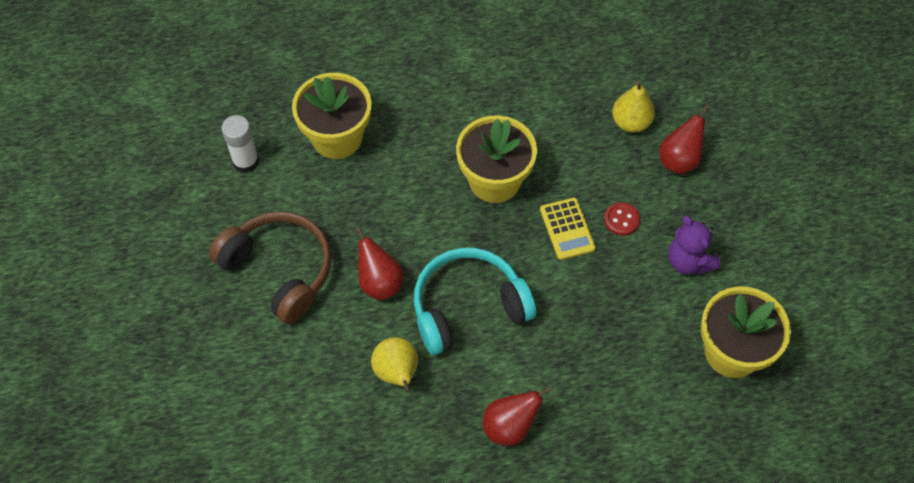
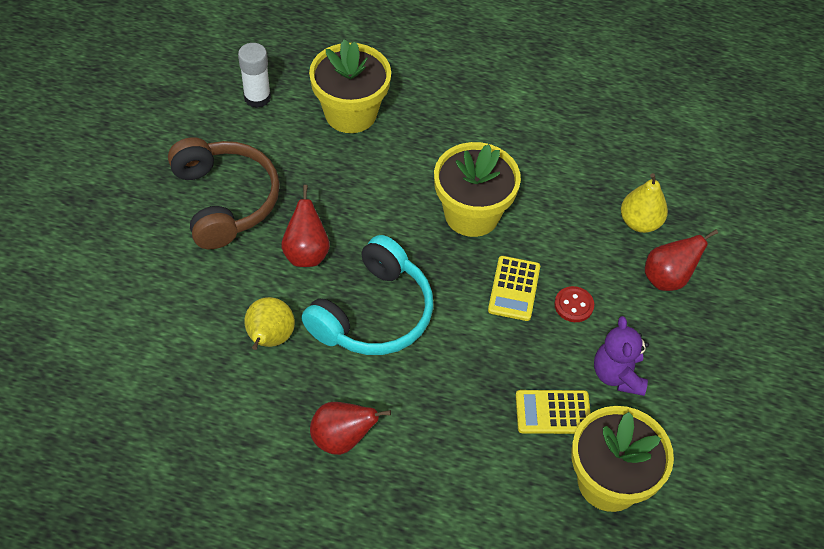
camera: 25 degrees right, 5 degrees down
turquoise headphones [414,248,536,355] -> turquoise headphones turned 120 degrees clockwise [301,235,433,355]
none -> yellow calculator [516,390,591,434]

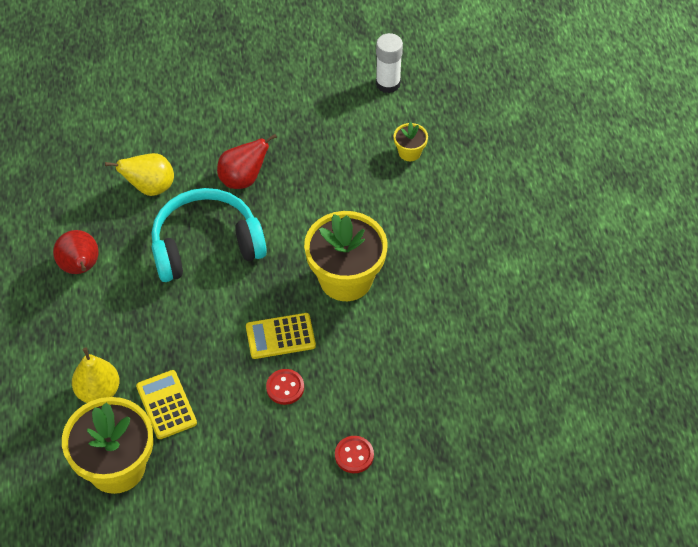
camera: 70 degrees right, 0 degrees up
brown headphones [168,137,280,249] -> none
turquoise headphones [301,235,433,355] -> turquoise headphones turned 150 degrees clockwise [152,188,267,282]
yellow flower pot [309,39,391,133] -> yellow flower pot [394,122,428,161], size x0.45
purple teddy bear [594,316,649,396] -> none
yellow pear [621,173,668,233] -> yellow pear moved to [72,347,120,403]
red pear [645,229,718,291] -> red button [335,436,374,473]

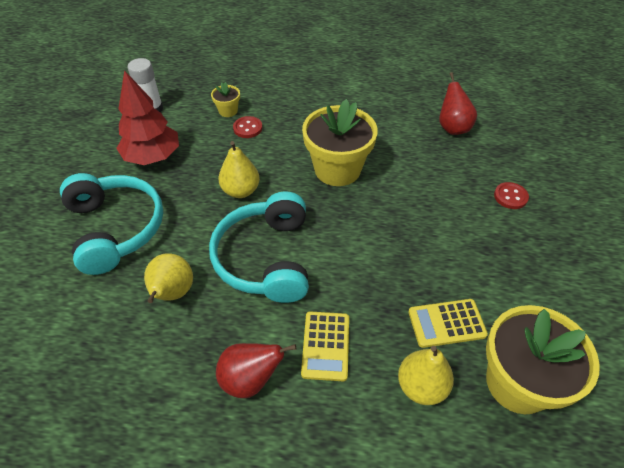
camera: 75 degrees left, 5 degrees down
red pear [217,134,277,189] -> red pear moved to [439,72,477,135]
yellow calculator [246,313,316,359] -> yellow calculator moved to [301,311,349,381]
red button [266,369,304,405] -> red button moved to [233,116,262,138]
none -> turquoise headphones [60,173,163,275]
none -> red tree [116,70,179,165]
none -> yellow pear [219,141,260,198]

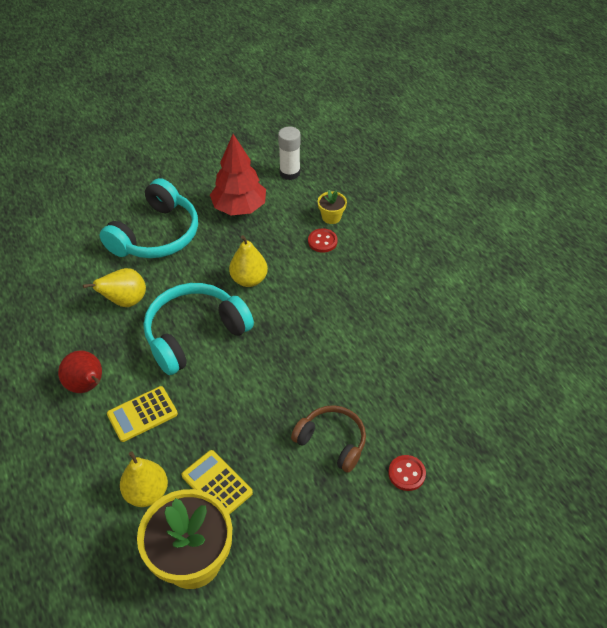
camera: 55 degrees right, 0 degrees up
yellow flower pot [302,99,378,186] -> none
red pear [439,72,477,135] -> none
none -> brown headphones [291,405,366,473]

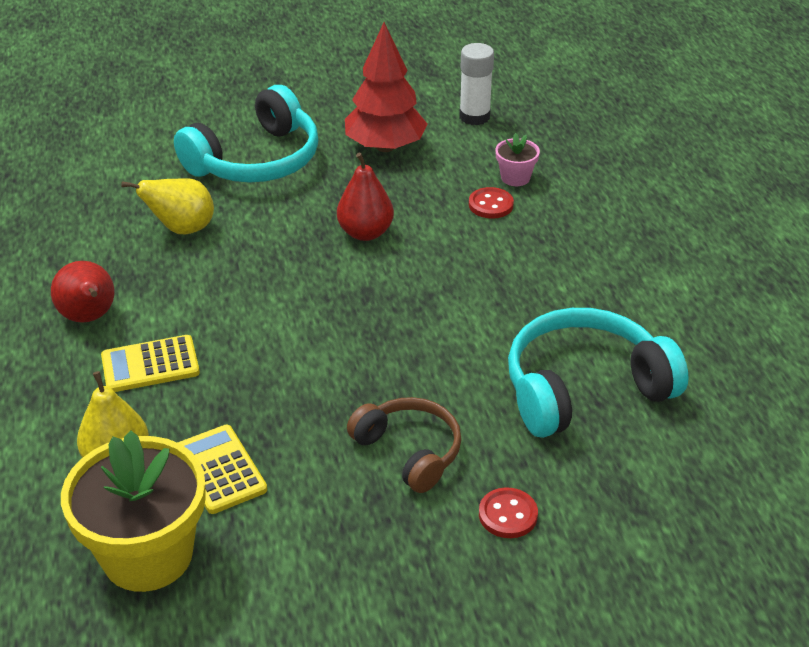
camera: 15 degrees right, 10 degrees down
turquoise headphones [144,283,254,375] -> turquoise headphones moved to [508,308,689,438]
yellow pear [229,235,268,287] -> red pear [337,153,394,241]
yellow flower pot [318,190,347,224] -> pink flower pot [495,133,540,186]

